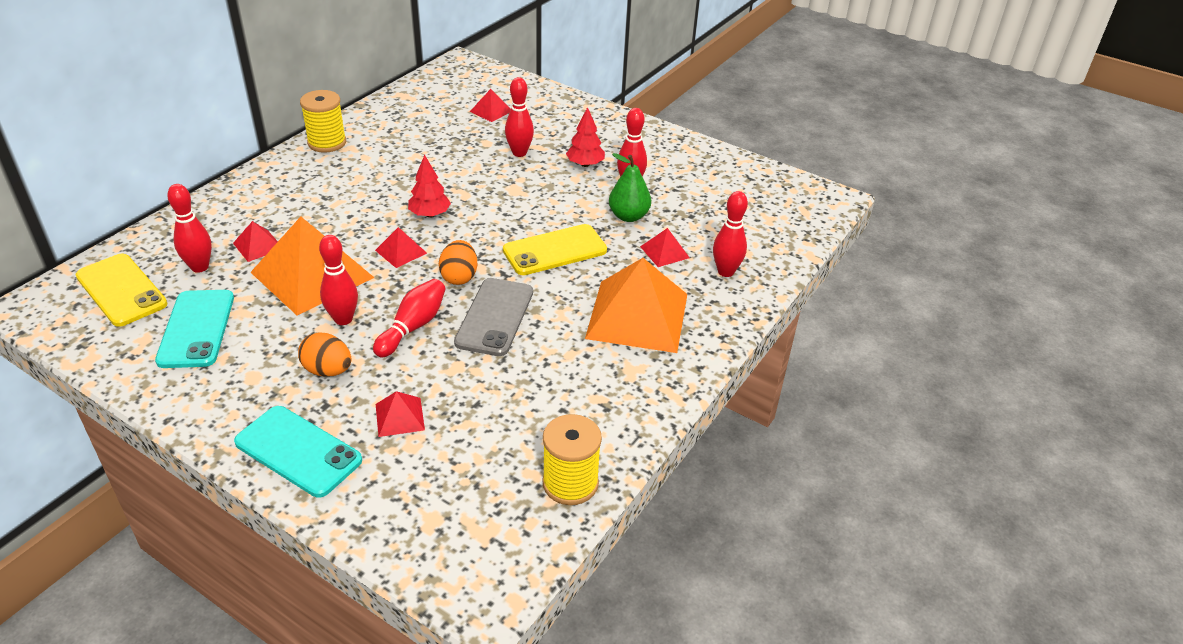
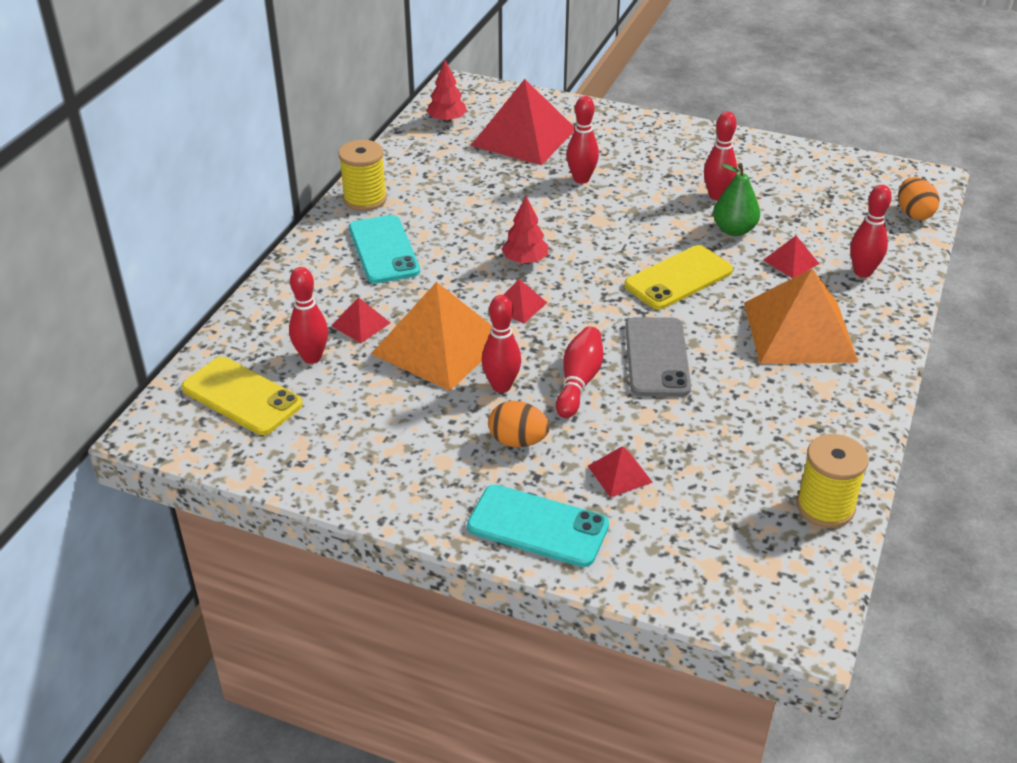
camera: 10 degrees left, 0 degrees up
turquoise phone [155,290,234,368] -> turquoise phone moved to [349,215,420,284]
orange egg [439,240,478,285] -> orange egg moved to [898,177,939,220]
red pyramid [470,89,511,122] -> red pyramid [471,79,575,166], size x2.27
red tree [566,107,605,167] -> red tree moved to [426,60,467,123]

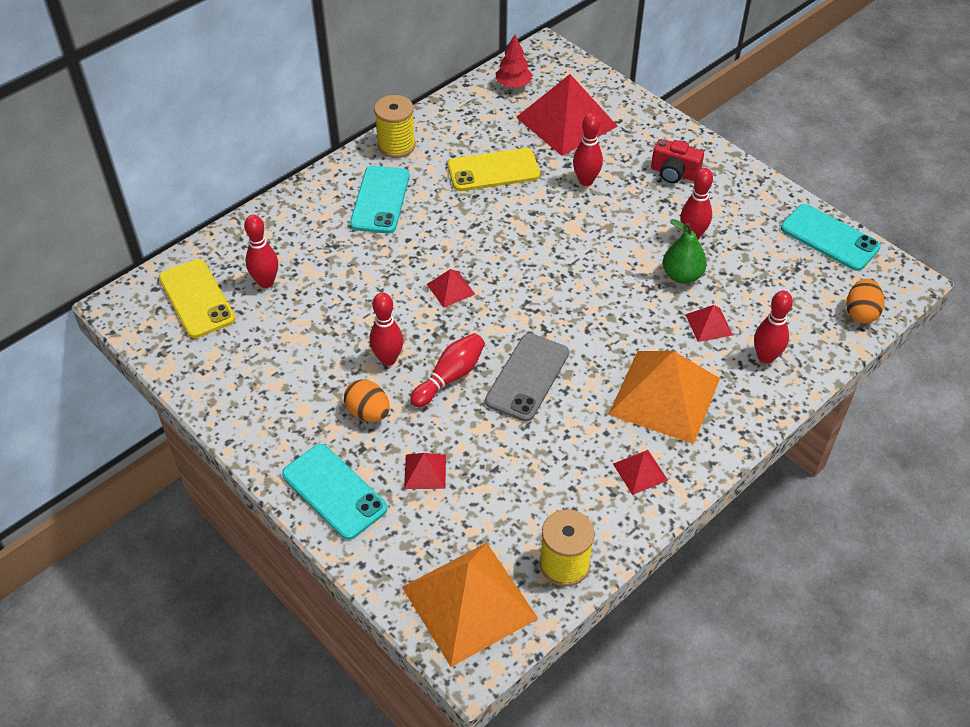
camera: 25 degrees right, 10 degrees up
red pyramid [332,297,391,343] -> red pyramid moved to [613,450,668,495]
orange pyramid [371,282,492,391] -> orange pyramid moved to [402,543,538,667]
red tree [502,196,548,264] -> none
yellow phone [624,245,733,310] -> yellow phone moved to [448,148,540,191]
none -> red camera [651,139,704,183]
none -> turquoise phone [781,204,881,271]

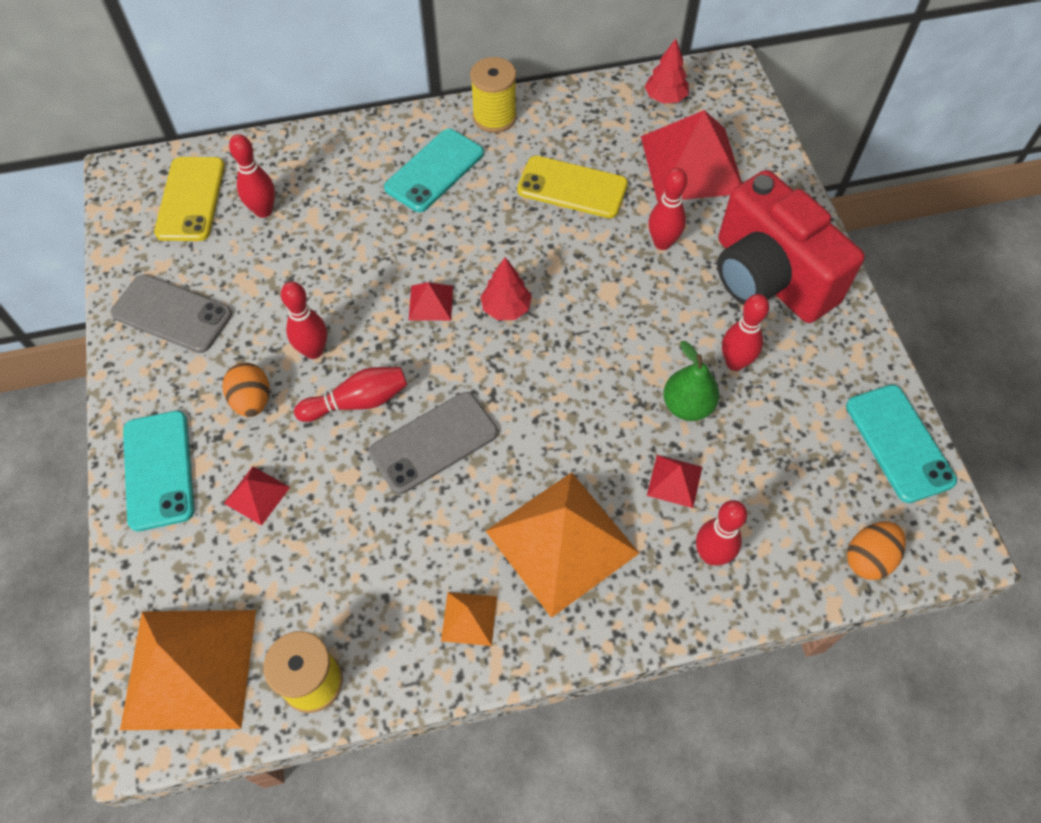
camera: 30 degrees right, 10 degrees up
red pyramid [613,450,668,495] -> orange pyramid [441,592,497,646]
red camera [651,139,704,183] -> red camera [717,170,865,323], size x2.24
none -> grey phone [111,274,232,353]
none -> red tree [480,257,532,320]

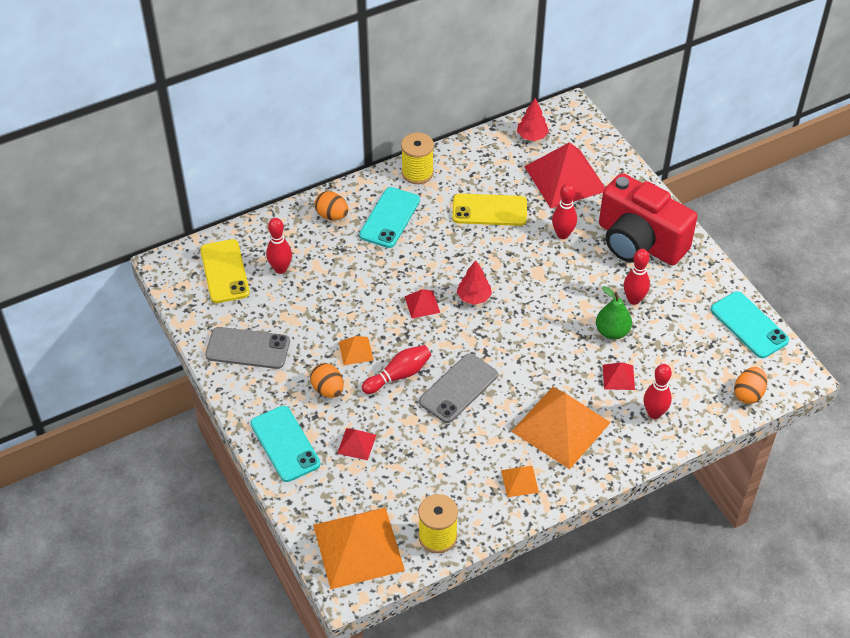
camera: 15 degrees left, 10 degrees down
red bowling pin [281,282,327,359] -> orange pyramid [339,336,374,365]
none -> orange egg [314,191,348,220]

